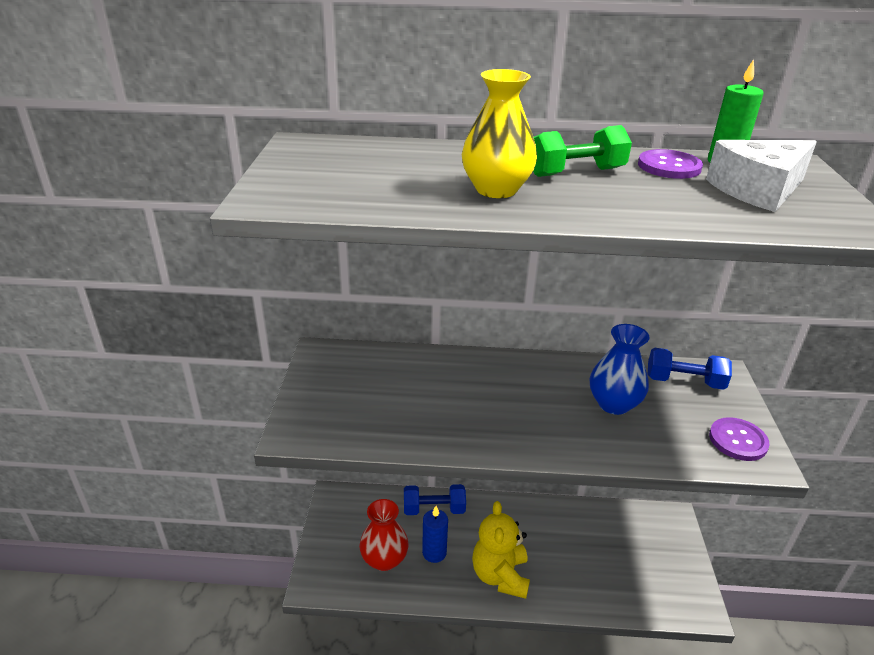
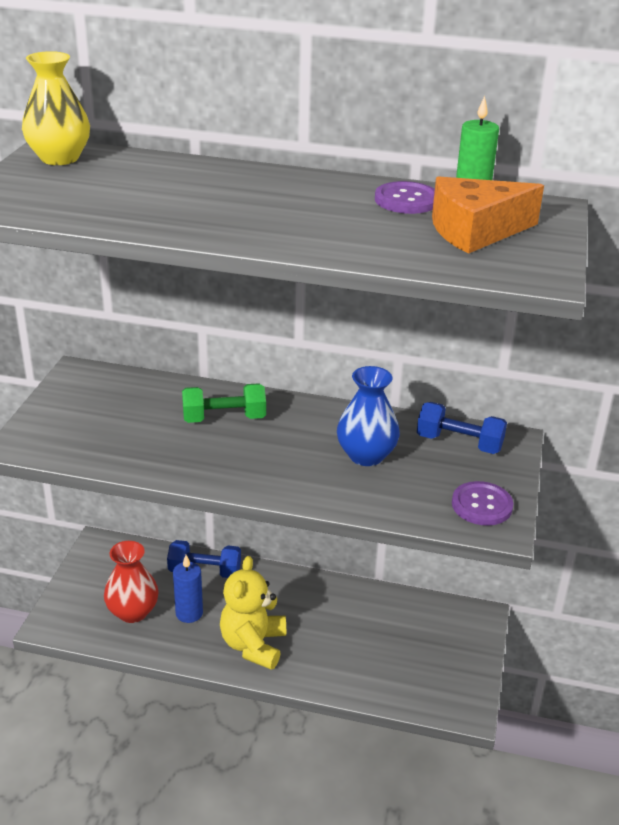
camera: 10 degrees right, 0 degrees up
yellow vase [462,69,537,198] -> yellow vase moved to [22,51,90,165]
green dumbbell [533,125,632,177] -> green dumbbell moved to [182,383,266,423]
white cheese [706,140,817,212] -> orange cheese [432,176,544,254]

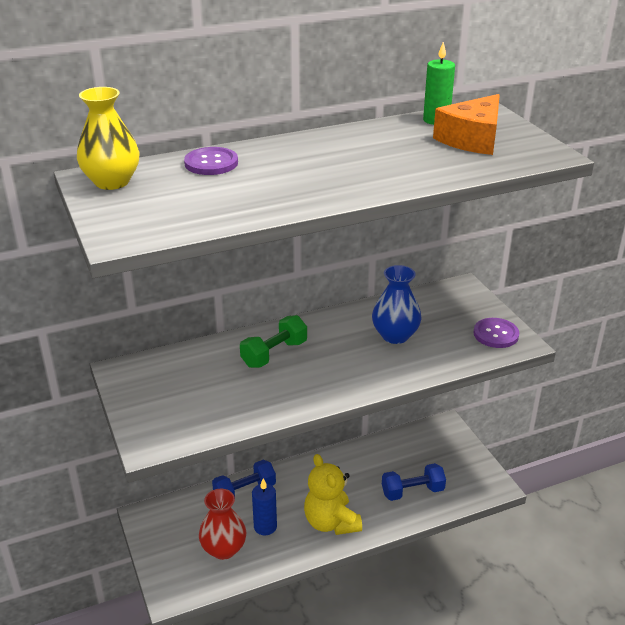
camera: 35 degrees left, 0 degrees up
purple button [375,181,435,214] -> purple button moved to [184,147,238,175]
blue dumbbell [417,402,507,454] -> blue dumbbell moved to [382,463,446,501]

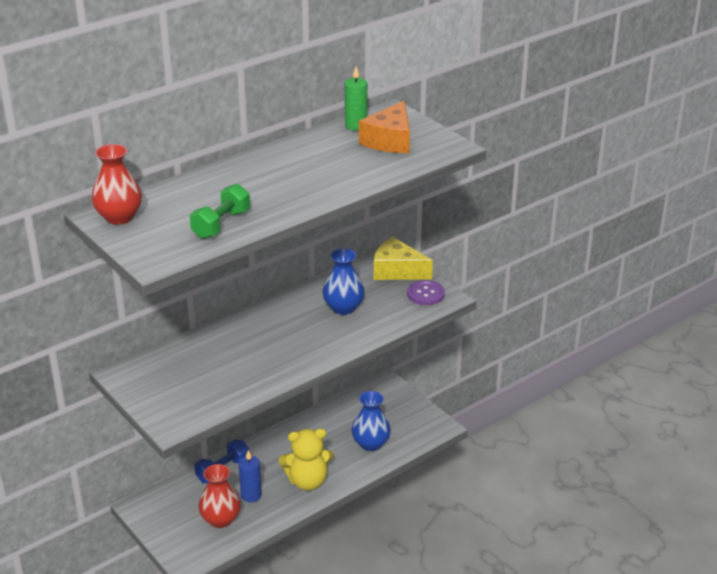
camera: 15 degrees left, 0 degrees up
yellow vase [77,87,140,190] -> red vase [92,144,142,225]
purple button [184,147,238,175] -> none
green dumbbell [240,315,307,368] -> green dumbbell moved to [190,184,250,239]
yellow teddy bear [304,454,362,535] -> yellow teddy bear turned 60 degrees counterclockwise [279,429,334,491]
blue dumbbell [382,463,446,501] -> blue vase [352,391,391,451]
none -> yellow cheese [374,237,433,280]

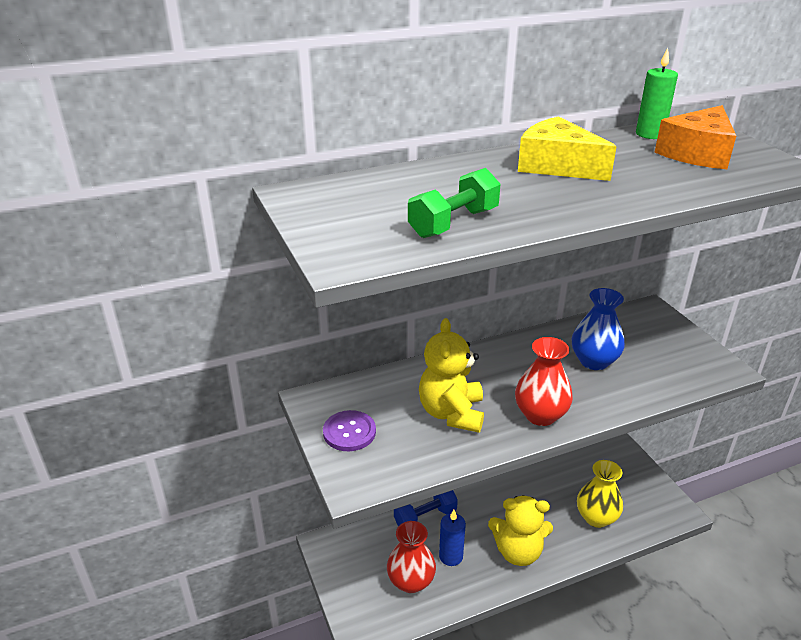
camera: 15 degrees right, 0 degrees up
red vase [92,144,142,225] -> red vase moved to [515,337,573,426]
blue vase [352,391,391,451] -> yellow vase [577,460,623,528]
yellow cheese [374,237,433,280] -> yellow cheese moved to [518,116,617,181]
purple button [407,280,445,305] -> purple button moved to [323,410,376,451]
none -> yellow teddy bear [419,318,484,433]

